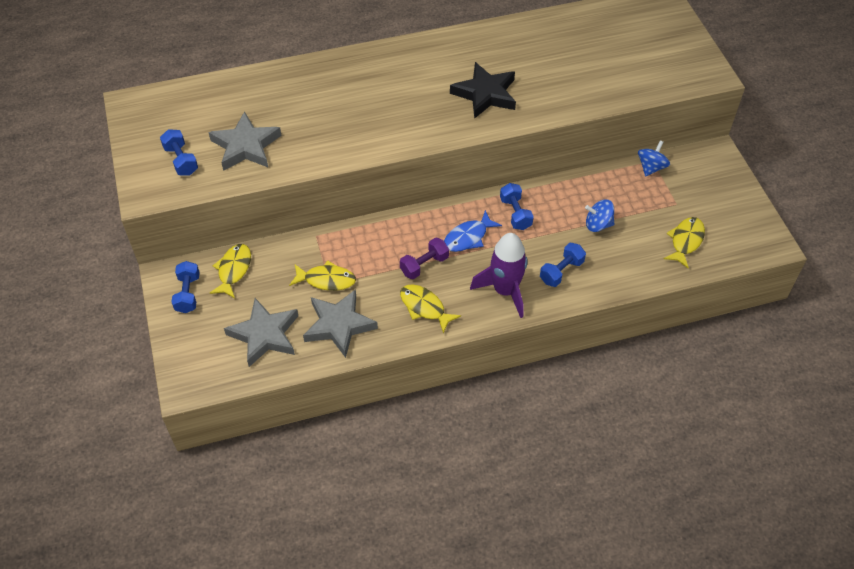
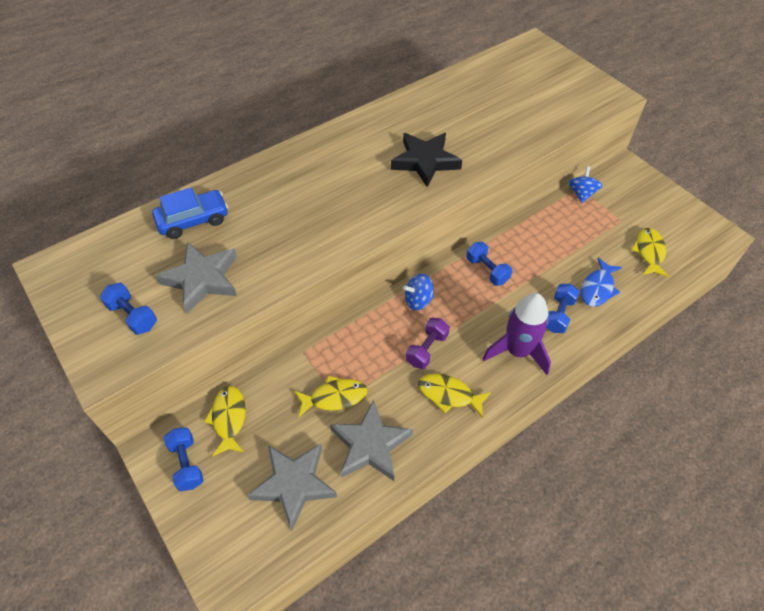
camera: 20 degrees left, 0 degrees up
blue fish [444,210,502,252] -> blue fish moved to [581,257,622,307]
blue spinning top [585,200,614,232] -> blue spinning top moved to [403,274,434,310]
none -> blue car [152,188,228,239]

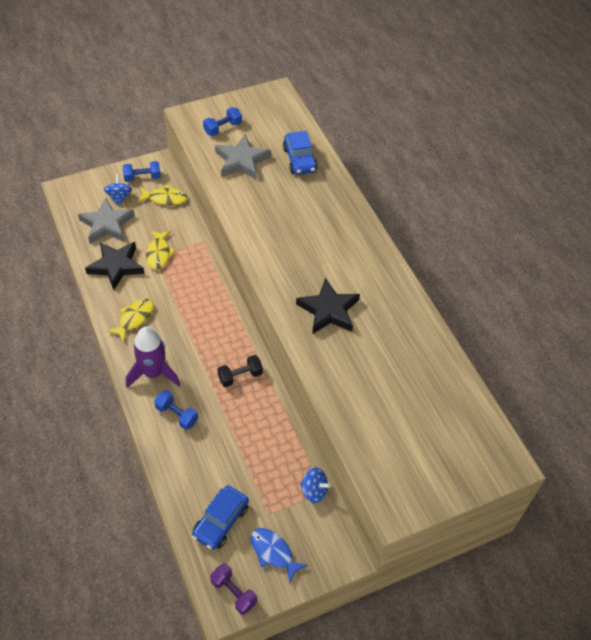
camera: 100 degrees right, 0 degrees up
grey star [330,400,413,481] -> black star [85,242,145,290]
blue spinning top [403,274,434,310] -> blue spinning top moved to [104,174,132,206]
purple dumbbell [406,318,450,369] -> purple dumbbell moved to [210,563,257,615]
blue dumbbell [466,242,512,286] -> black dumbbell [217,355,263,387]
blue fish [581,257,622,307] -> blue fish moved to [251,528,308,583]
yellow fish [631,228,669,277] -> blue car [192,485,249,550]

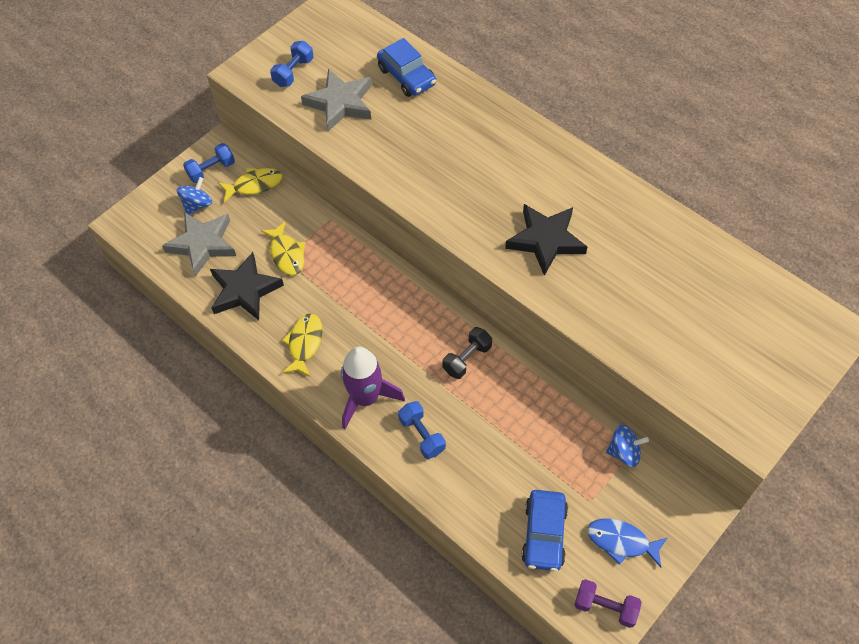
camera: 20 degrees left, 5 degrees up
blue spinning top [104,174,132,206] -> blue spinning top turned 60 degrees clockwise [177,177,212,215]
blue dumbbell [154,390,198,430] -> blue dumbbell turned 45 degrees clockwise [398,401,446,459]

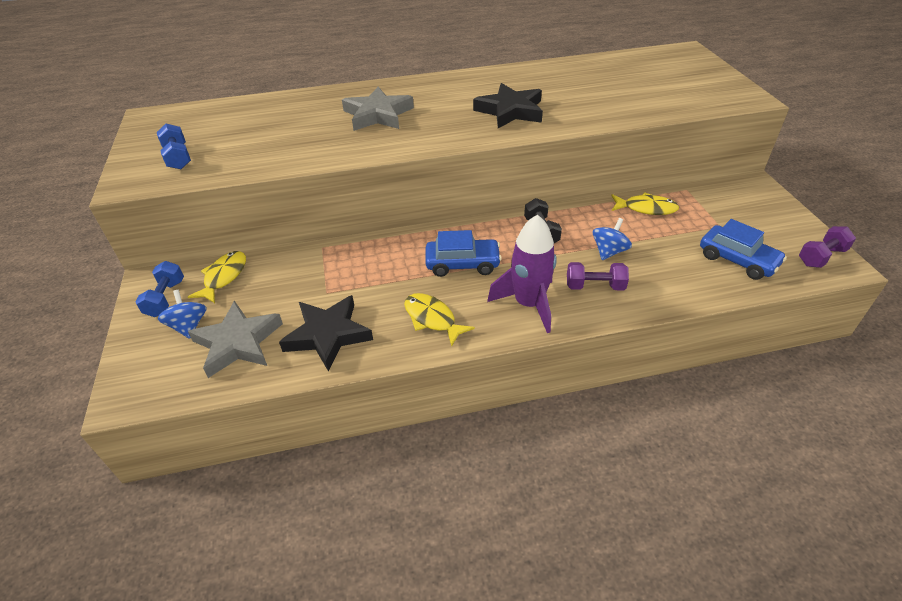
camera: 55 degrees left, 15 degrees down
yellow fish [261,221,305,275] -> yellow fish moved to [611,192,679,215]
grey star [301,69,371,131] -> grey star moved to [342,87,414,131]
blue car [377,38,436,97] -> blue car moved to [425,230,502,277]
blue dumbbell [398,401,446,459] -> purple dumbbell [567,262,629,290]
blue fish [587,518,667,567] -> none
blue spinning top [606,425,649,467] -> blue spinning top moved to [593,218,632,260]

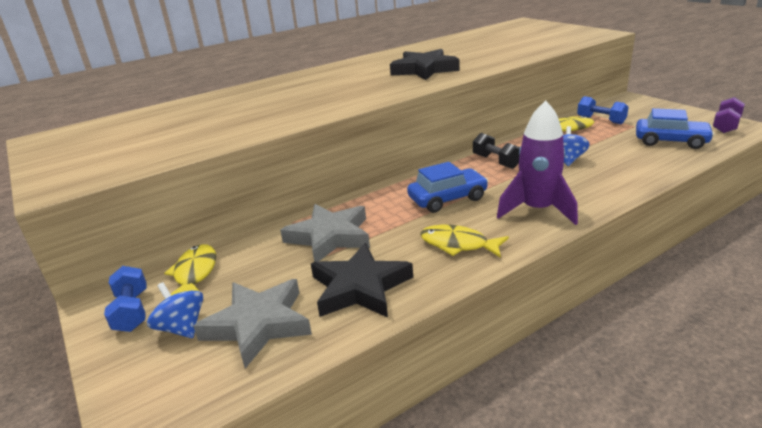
camera: 20 degrees left, 15 degrees down
blue dumbbell [157,124,191,169] -> blue dumbbell moved to [577,96,629,124]
grey star [342,87,414,131] -> grey star moved to [280,204,370,262]
purple dumbbell [567,262,629,290] -> none

